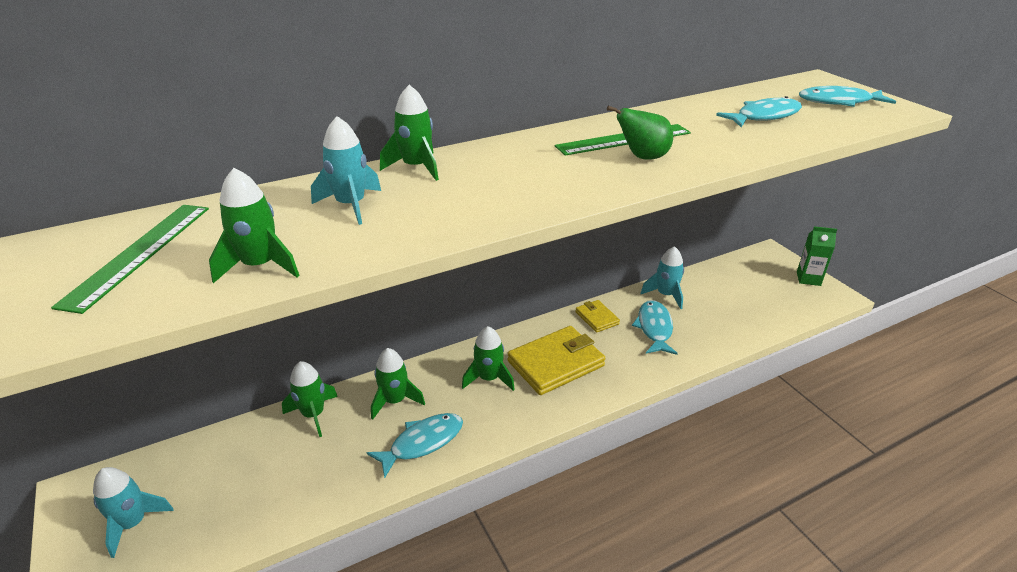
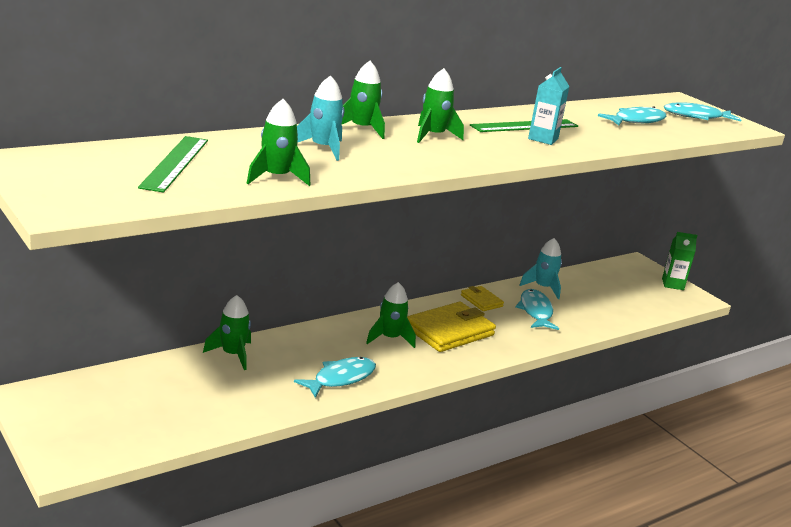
camera: 10 degrees left, 10 degrees down
turquoise rocket [93,467,174,558] -> none
green rocket [371,348,425,420] -> green rocket moved to [417,68,464,143]
green pear [607,106,673,160] -> turquoise carton [528,67,570,145]

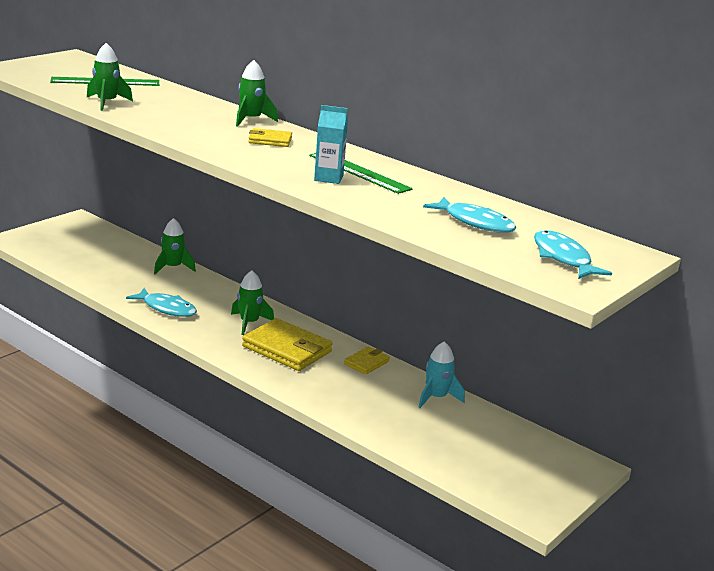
camera: 75 degrees right, 0 degrees up
turquoise rocket [297,75,345,161] -> none
green rocket [417,68,464,143] -> yellow wallet [248,128,292,147]
turquoise fish [515,289,559,330] -> none
green carton [662,232,698,290] -> none

